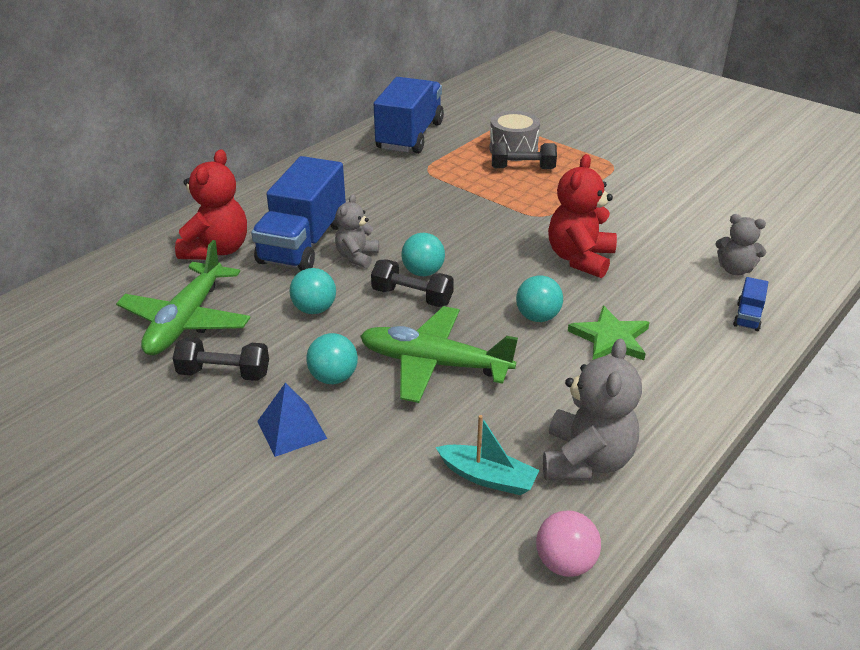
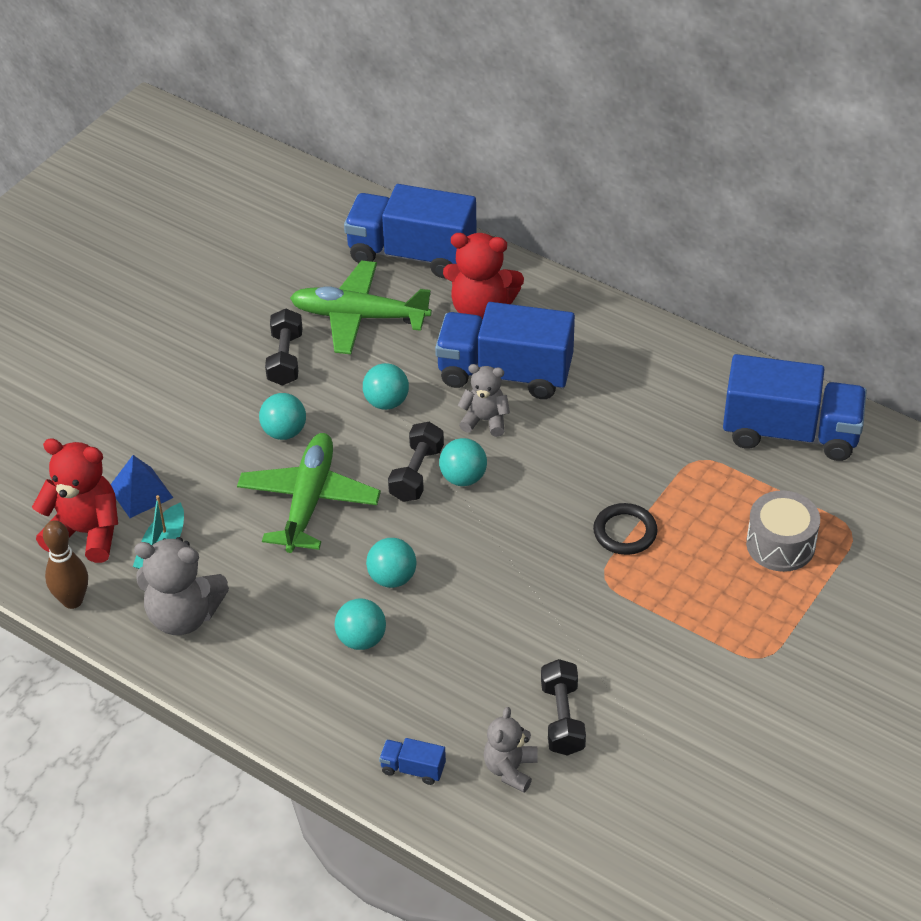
camera: 85 degrees right, 10 degrees up
blue pyramid [257,383,327,457] -> blue pyramid moved to [110,455,173,518]
black dumbbell [492,142,557,169] -> black dumbbell moved to [541,659,586,756]
pink ball [536,510,601,577] -> brown bowling pin [43,520,88,609]
red teddy bear [548,154,617,278] -> red teddy bear moved to [32,438,118,563]
green star [568,306,650,360] -> turquoise ball [335,599,386,650]
none -> blue truck [344,184,477,278]
none -> black ring [593,503,658,555]

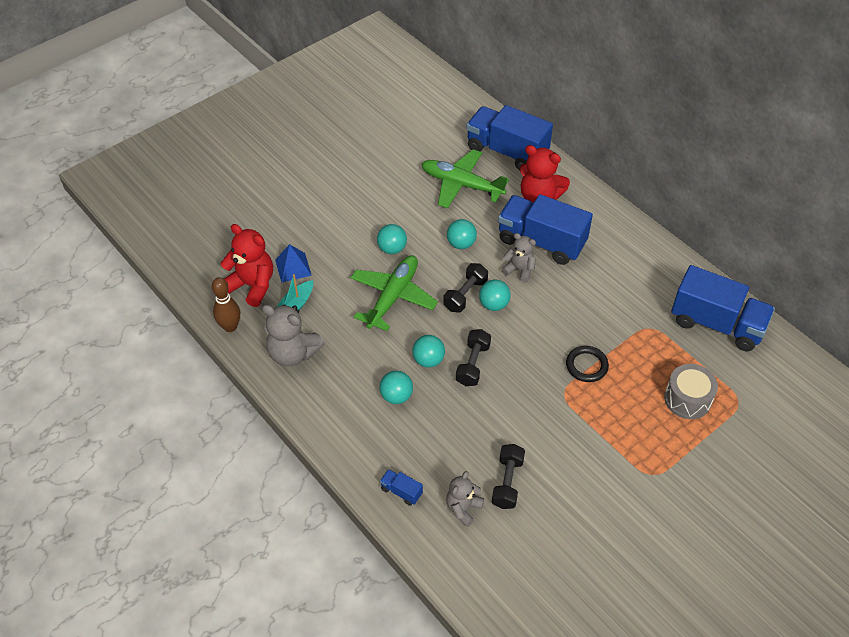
camera: 15 degrees right, 5 degrees up
black dumbbell [265,309,302,386] -> black dumbbell moved to [456,329,491,386]

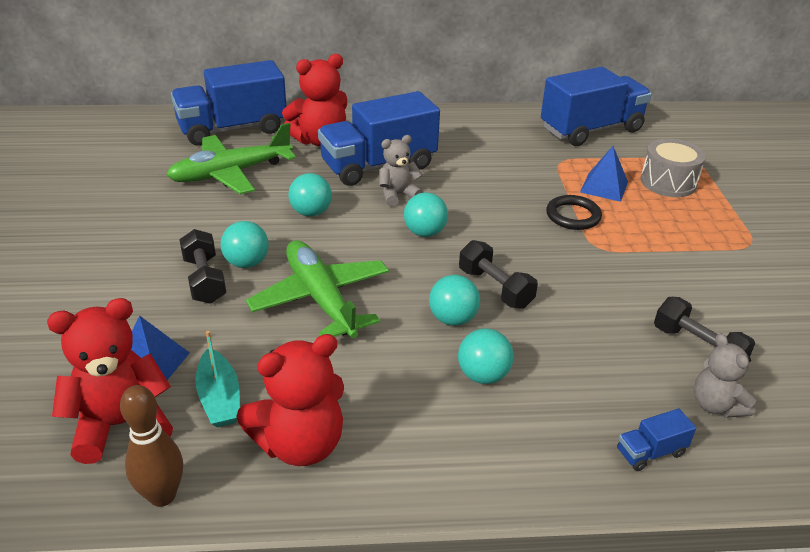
camera: 55 degrees left, 15 degrees down
grey teddy bear [262,305,325,366] -> red teddy bear [236,334,344,466]
black dumbbell [443,263,488,313] -> black dumbbell moved to [179,229,226,304]
none -> blue pyramid [580,146,628,202]

